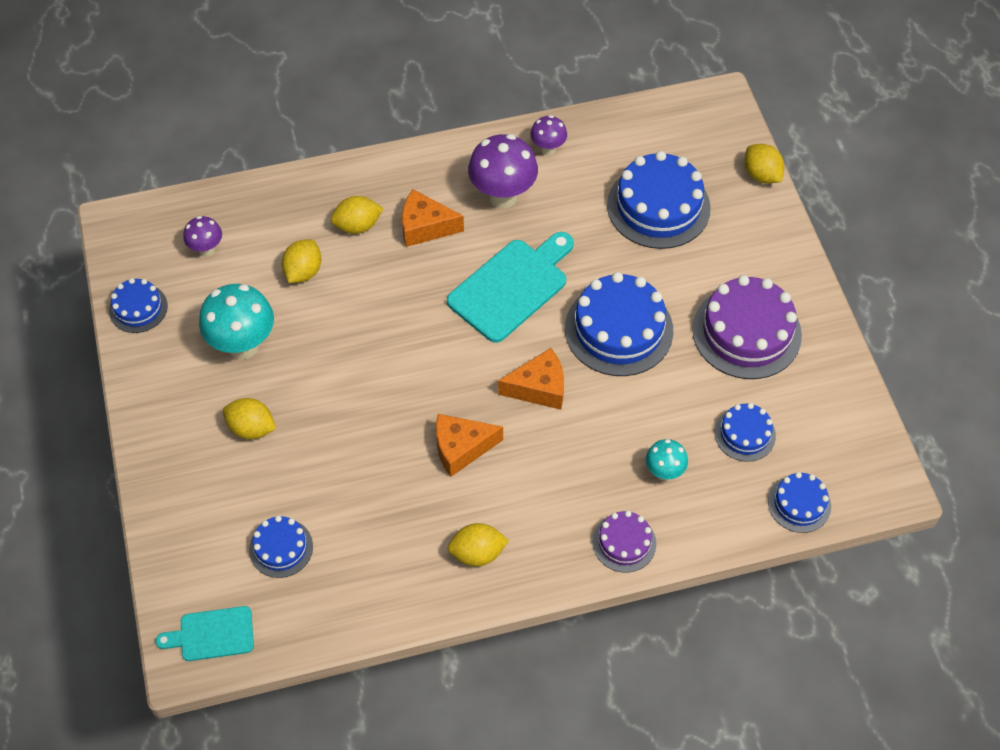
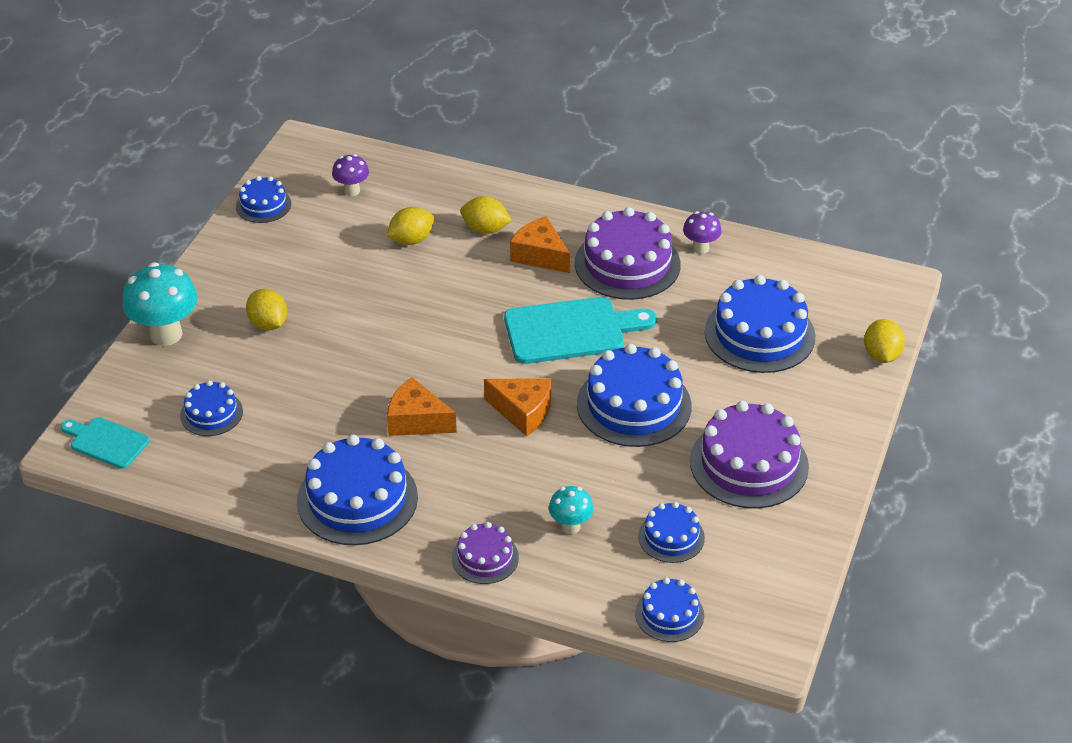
camera: 35 degrees right, 15 degrees down
turquoise mushroom [199,284,274,359] -> turquoise mushroom moved to [122,263,198,346]
yellow lemon [448,523,509,566] -> blue cake [297,435,418,545]
purple mushroom [468,134,538,209] -> purple cake [575,207,681,300]

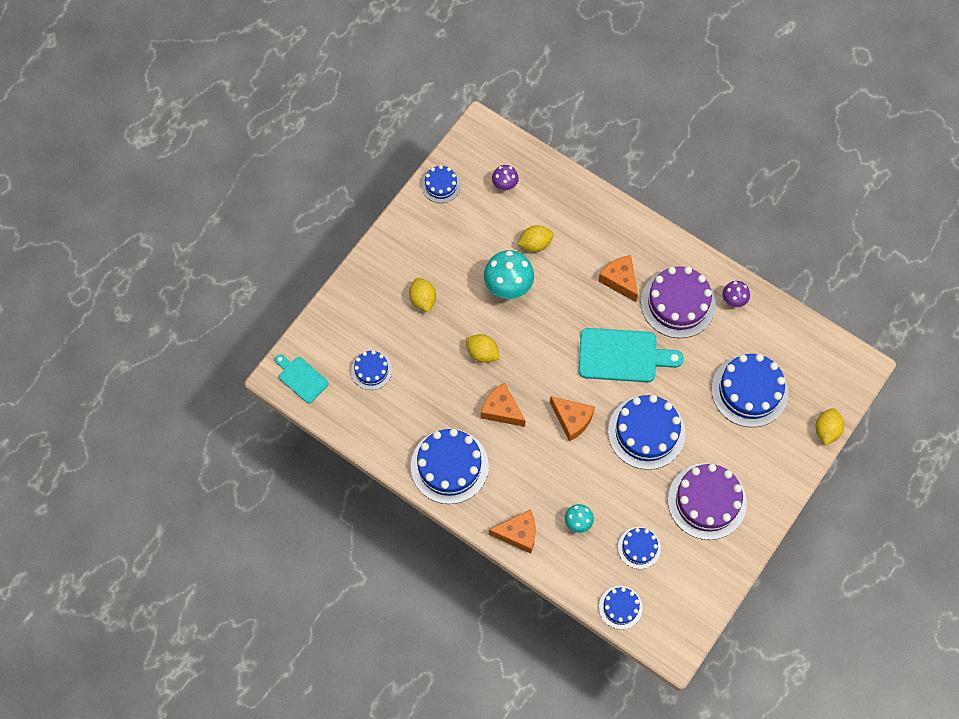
camera: 15 degrees right, 25 degrees up
turquoise mushroom [122,263,198,346] -> turquoise mushroom moved to [484,250,534,299]
purple cake [452,522,519,584] -> orange cheese [489,509,536,553]
yellow lemon [460,196,512,234] -> yellow lemon moved to [466,334,500,363]

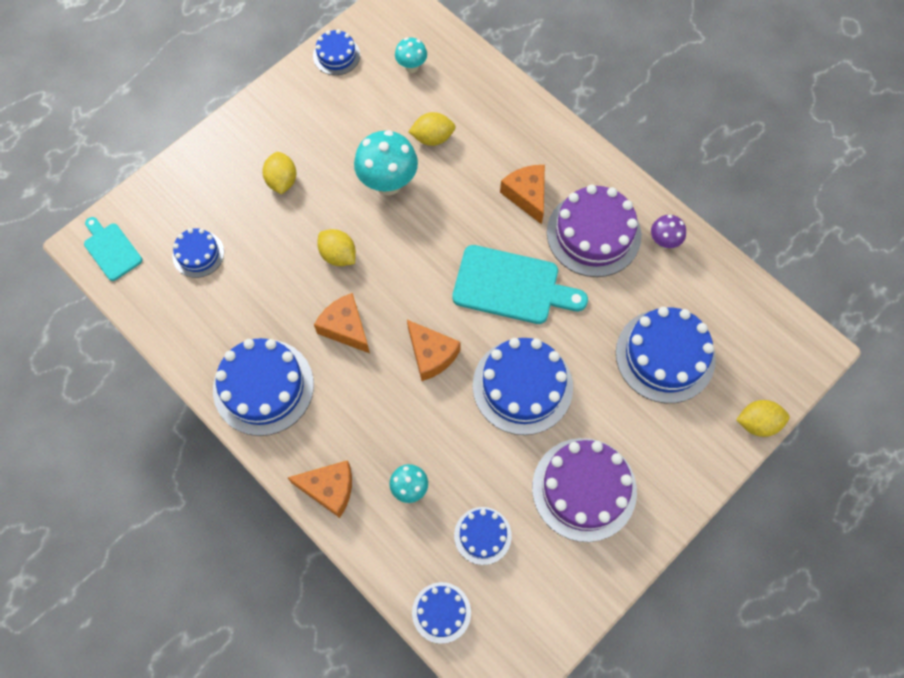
camera: 10 degrees right, 0 degrees up
purple mushroom [492,165,519,191] -> turquoise mushroom [395,37,427,73]
yellow lemon [816,408,844,445] -> yellow lemon turned 60 degrees clockwise [736,400,790,437]

